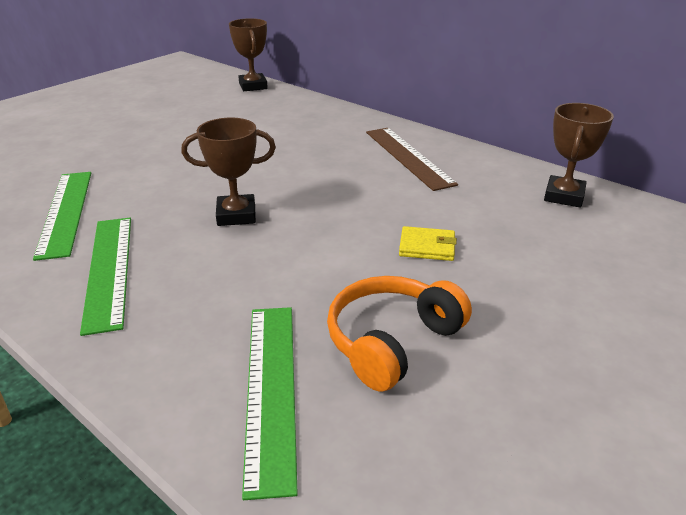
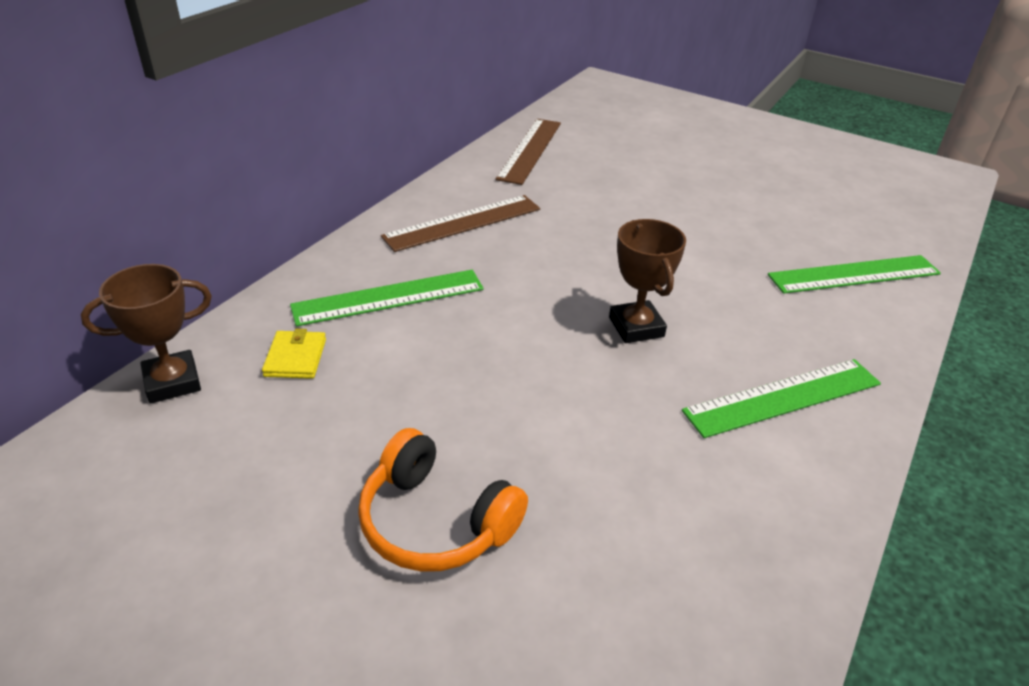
camera: 100 degrees left, 5 degrees up
green ruler [33,172,91,261] -> green ruler moved to [290,270,484,327]
orange headphones [327,276,472,391] -> orange headphones moved to [358,428,528,572]
yellow wallet [399,226,457,261] -> yellow wallet moved to [262,329,326,379]
brown trophy [544,103,614,208] -> brown ruler [495,119,561,185]

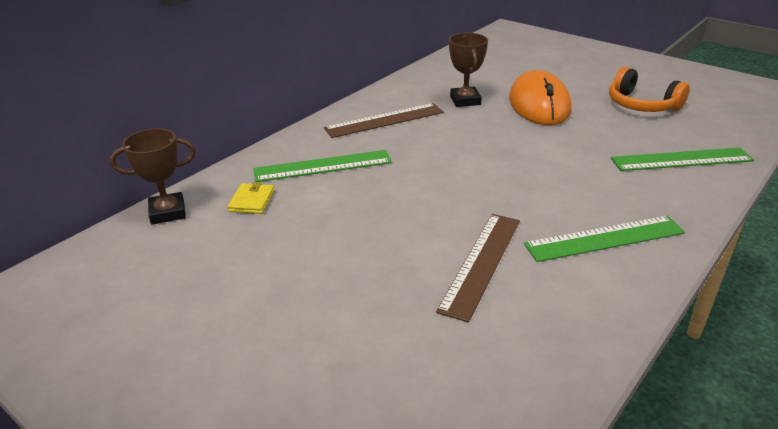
camera: 10 degrees right, 5 degrees down
orange headphones [358,428,528,572] -> orange headphones moved to [609,67,690,112]
brown ruler [495,119,561,185] -> brown ruler moved to [436,214,520,322]
brown trophy [609,219,686,343] -> brown trophy moved to [449,33,488,107]
none -> orange mouse [509,70,571,125]

